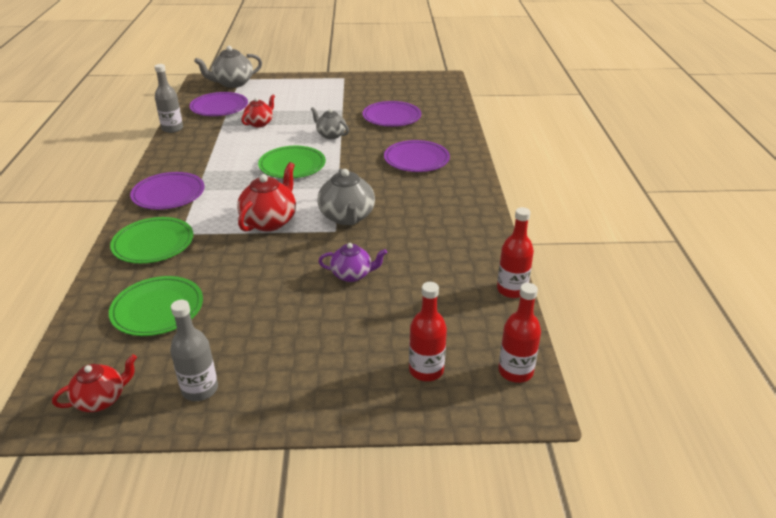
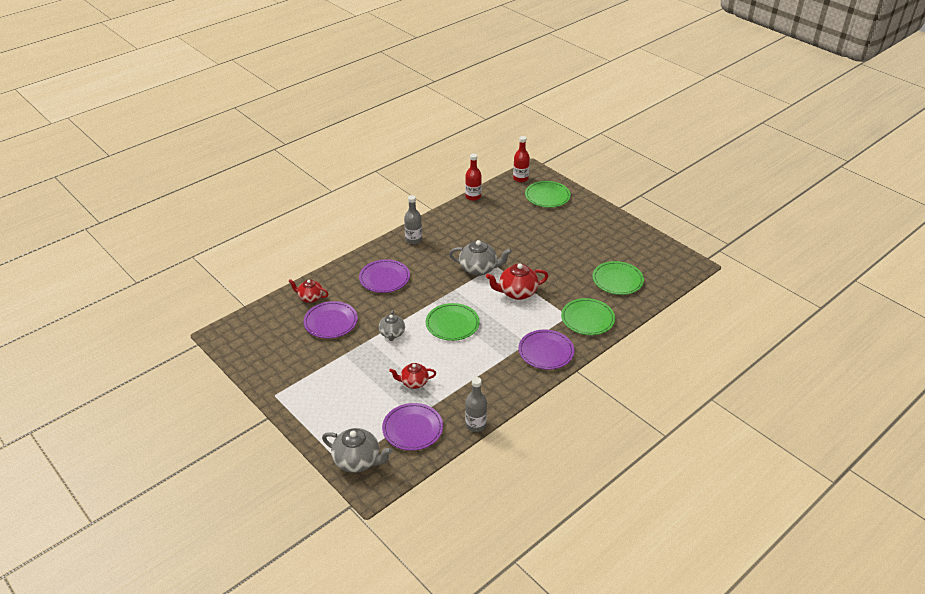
camera: 130 degrees left, 5 degrees up
red teapot [52,354,137,412] -> red teapot moved to [289,279,328,303]
grey bottle [170,300,218,401] -> grey bottle moved to [404,195,422,244]
grey teapot [318,168,375,225] -> grey teapot turned 60 degrees clockwise [449,240,512,276]
purple teapot [318,243,387,282] -> none
red bottle [409,282,447,381] -> green plate [525,181,571,208]

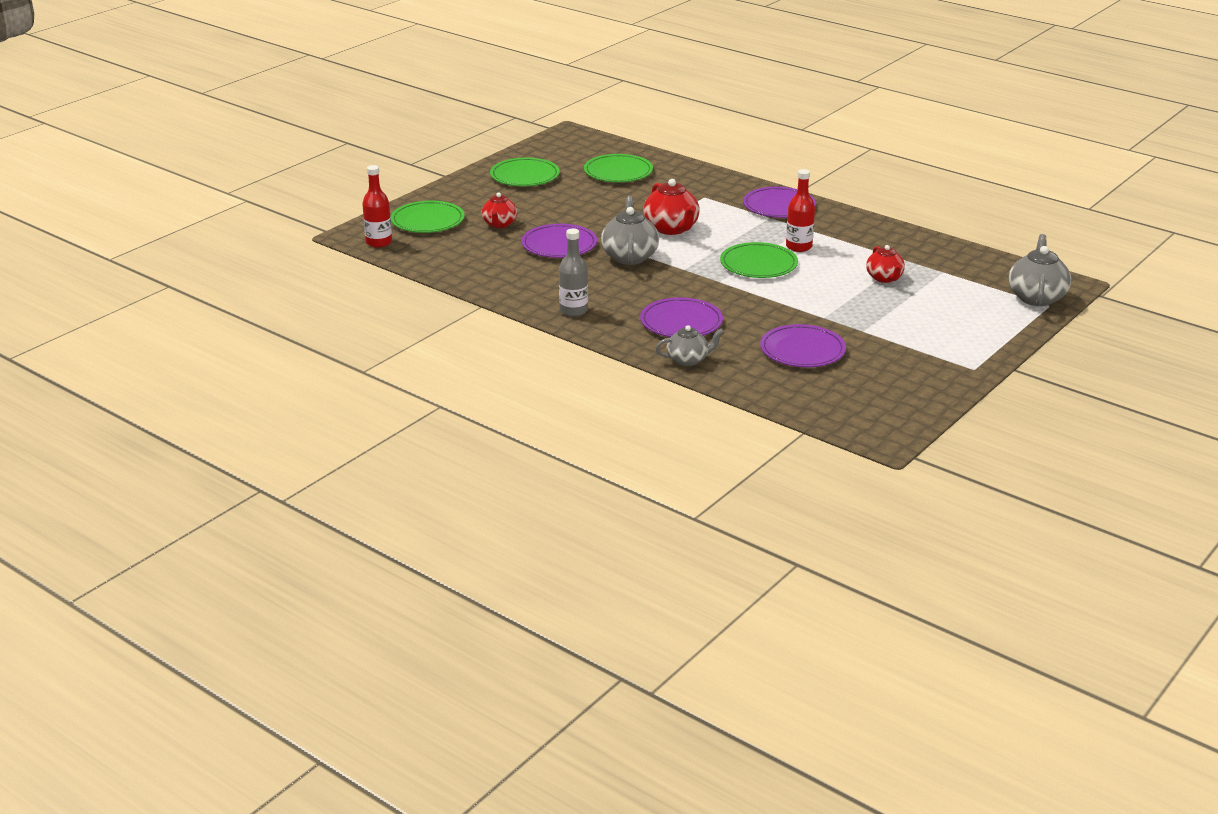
camera: 100 degrees left, 10 degrees down
red teapot [289,279,328,303] -> red teapot moved to [481,193,517,228]
grey teapot [379,310,405,341] -> grey teapot moved to [656,325,724,366]
purple plate [382,403,443,451] -> purple plate moved to [521,224,597,258]
red bottle [465,154,482,201] -> red bottle moved to [786,169,815,252]
grey bottle [465,377,487,432] -> none
green plate [561,298,615,335] -> green plate moved to [490,158,560,186]

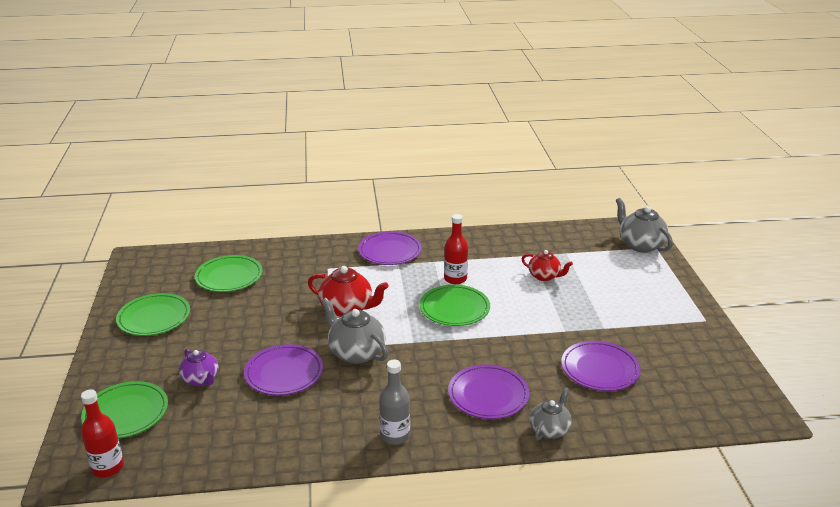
camera: 45 degrees left, 0 degrees up
red teapot [481,193,517,228] -> purple teapot [179,349,219,386]

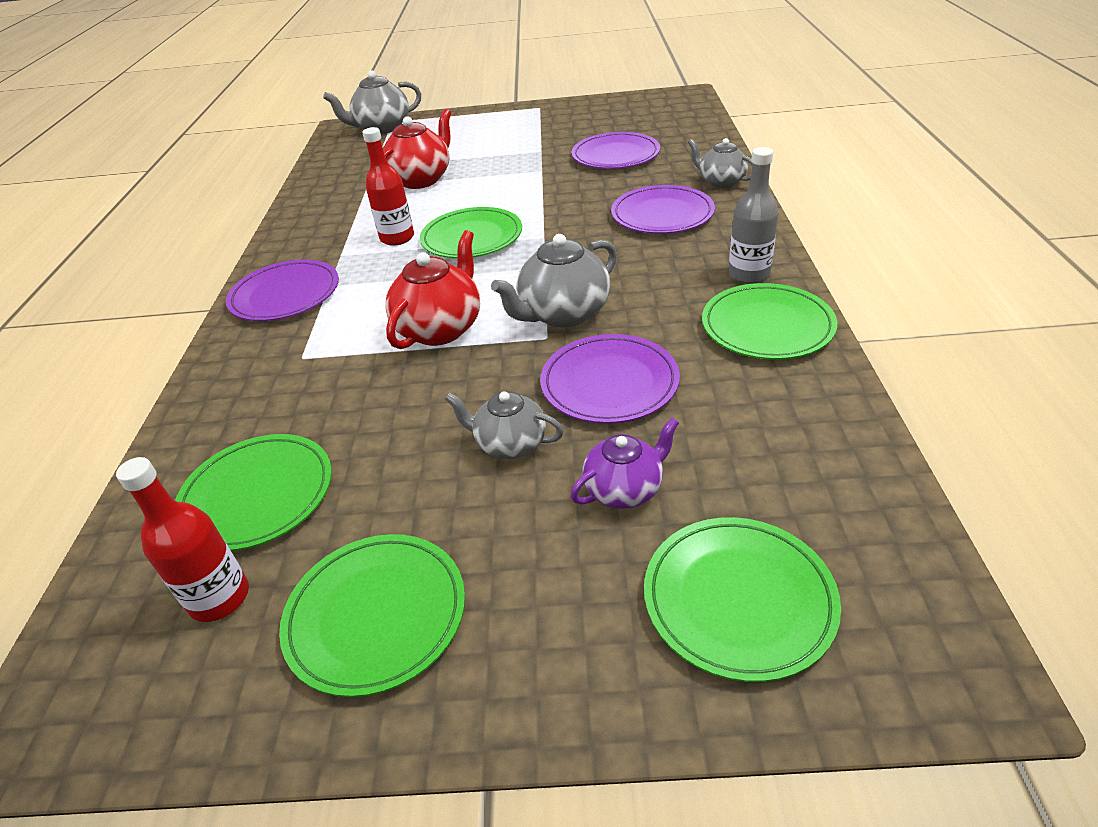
camera: 80 degrees left, 10 degrees up
red bottle [81,389,124,477] -> red bottle moved to [116,457,249,622]
red teapot [522,250,573,281] -> red teapot [383,109,451,189], size x1.55
none -> grey teapot [445,391,564,459]
none -> green plate [702,283,837,360]

